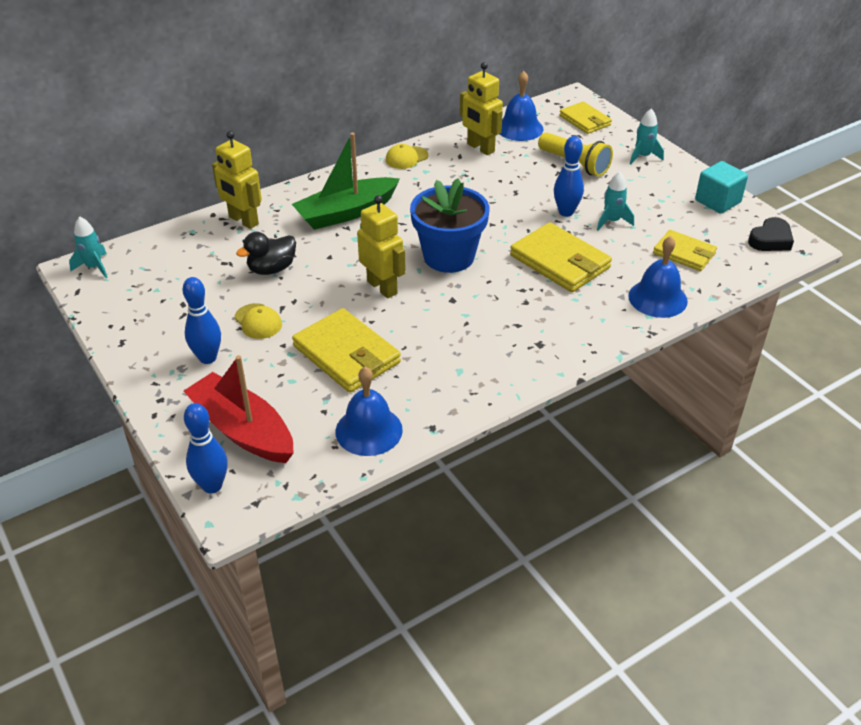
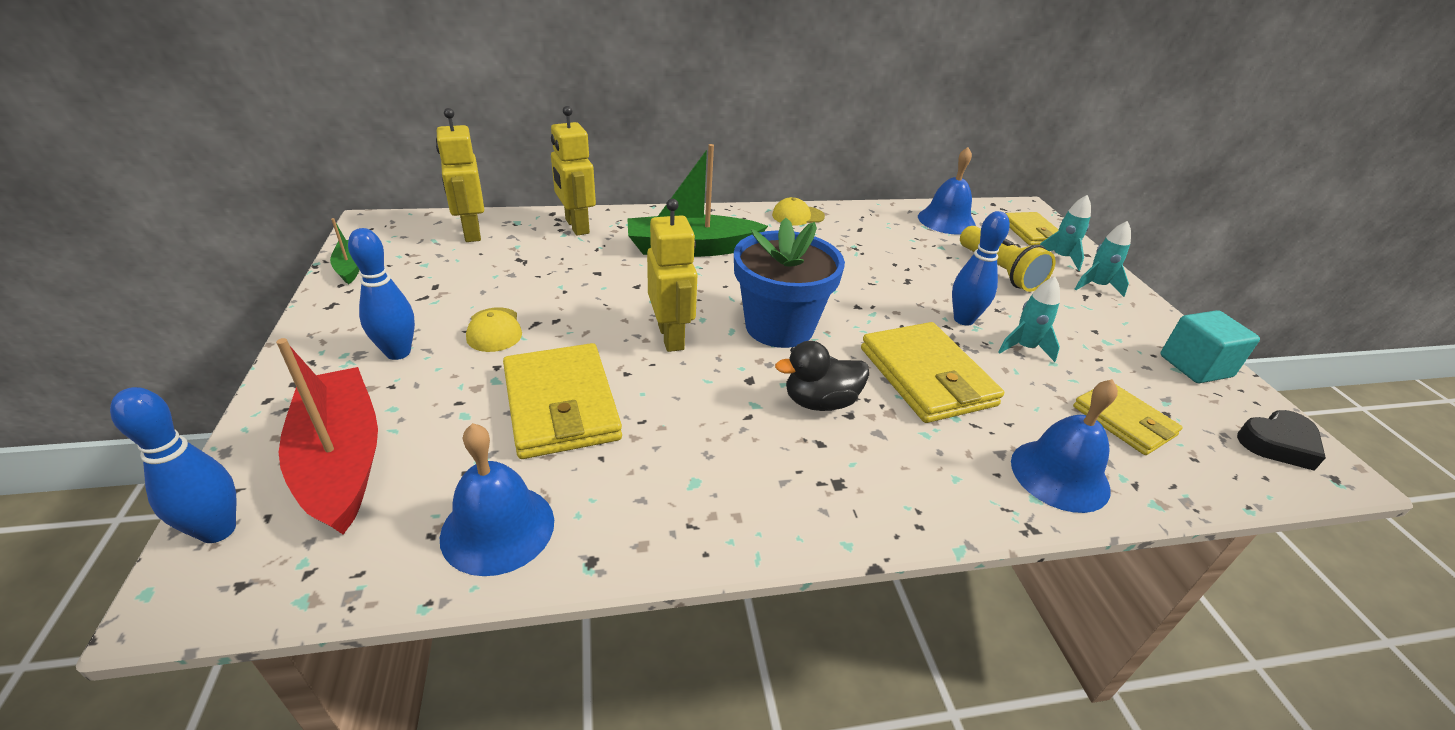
camera: 20 degrees right, 5 degrees down
turquoise rocket [69,216,108,278] -> turquoise rocket moved to [1040,195,1091,271]
black duck [236,232,296,275] -> black duck moved to [775,341,869,411]
yellow robot [460,62,503,155] -> yellow robot moved to [436,108,484,242]
none -> green boat [330,218,360,284]

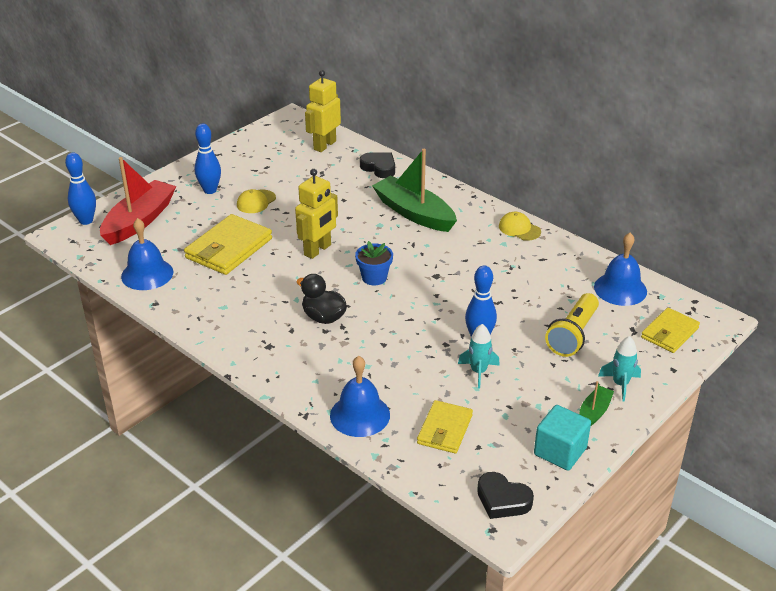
camera: 55 degrees right, 0 degrees up
green boat [330,218,360,284] -> green boat moved to [579,381,614,426]
yellow robot [551,106,596,236] -> black heart [360,152,395,178]
blue flower pot [734,218,845,348] -> blue flower pot [355,241,393,285], size x0.53
yellow wallet [861,322,1004,423] -> none
turquoise rocket [1040,195,1091,271] -> none

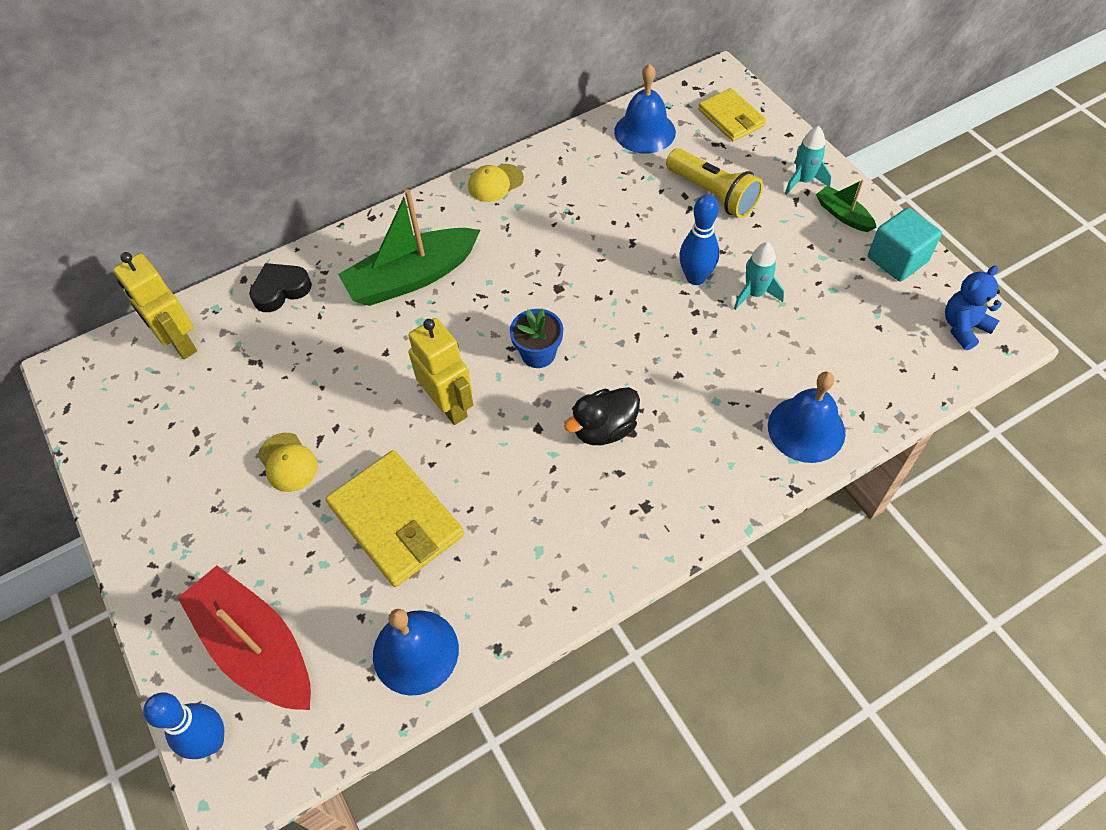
camera: 70 degrees left, 20 degrees up
blue bowling pin [195,123,221,194] -> none
yellow wallet [417,400,473,454] -> none
black heart [477,472,534,519] -> blue teddy bear [945,265,1001,350]

